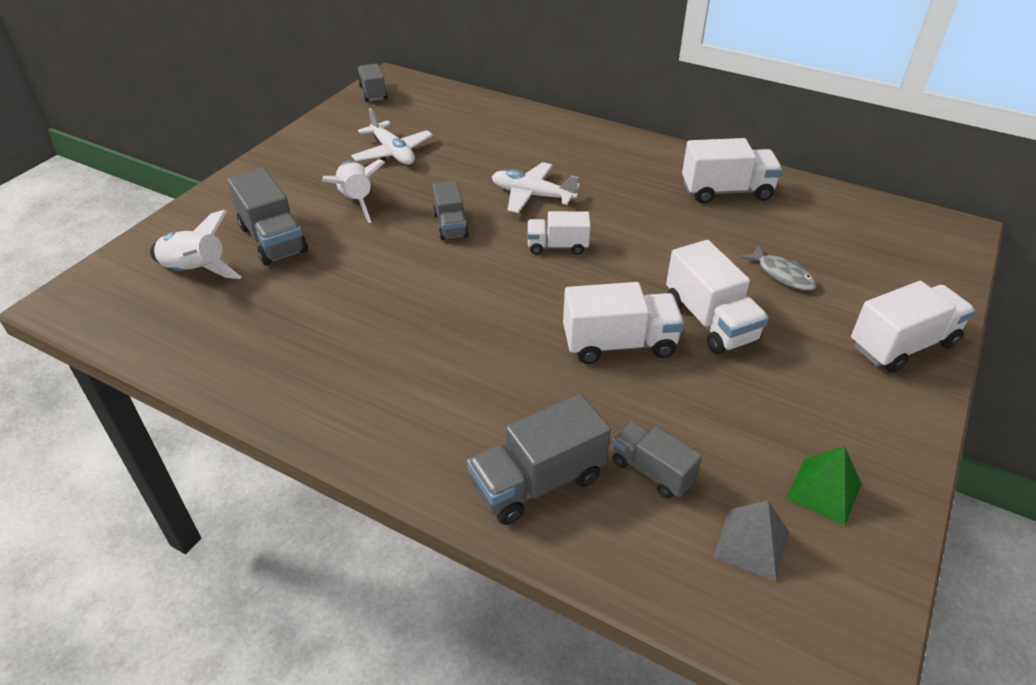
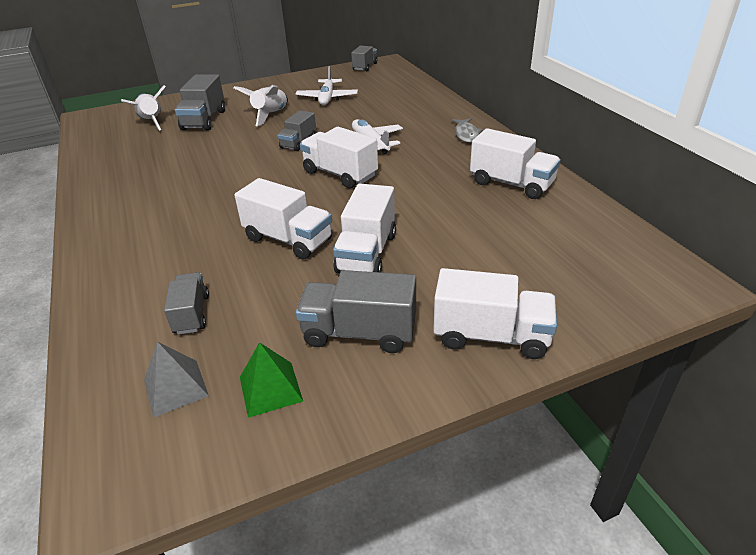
camera: 40 degrees right, 5 degrees down
grey truck [467,394,611,525] -> grey truck moved to [296,270,416,353]
white truck [527,211,591,255] -> white truck [300,127,378,188], size x1.58
grey fish [740,245,817,291] -> grey fish moved to [452,118,483,143]

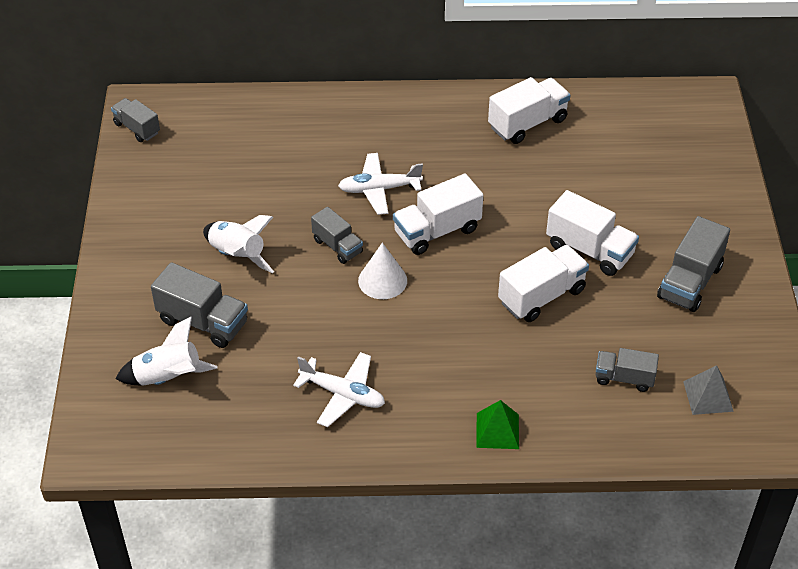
camera: 70 degrees left, 10 degrees up
green pyramid [240,342,303,418] -> green pyramid moved to [476,400,519,449]
white plane [296,66,358,105] -> white plane moved to [293,352,385,427]
white truck [433,268,557,359] -> none
grey fish [452,118,483,143] -> none
none -> white cone [358,243,407,299]

